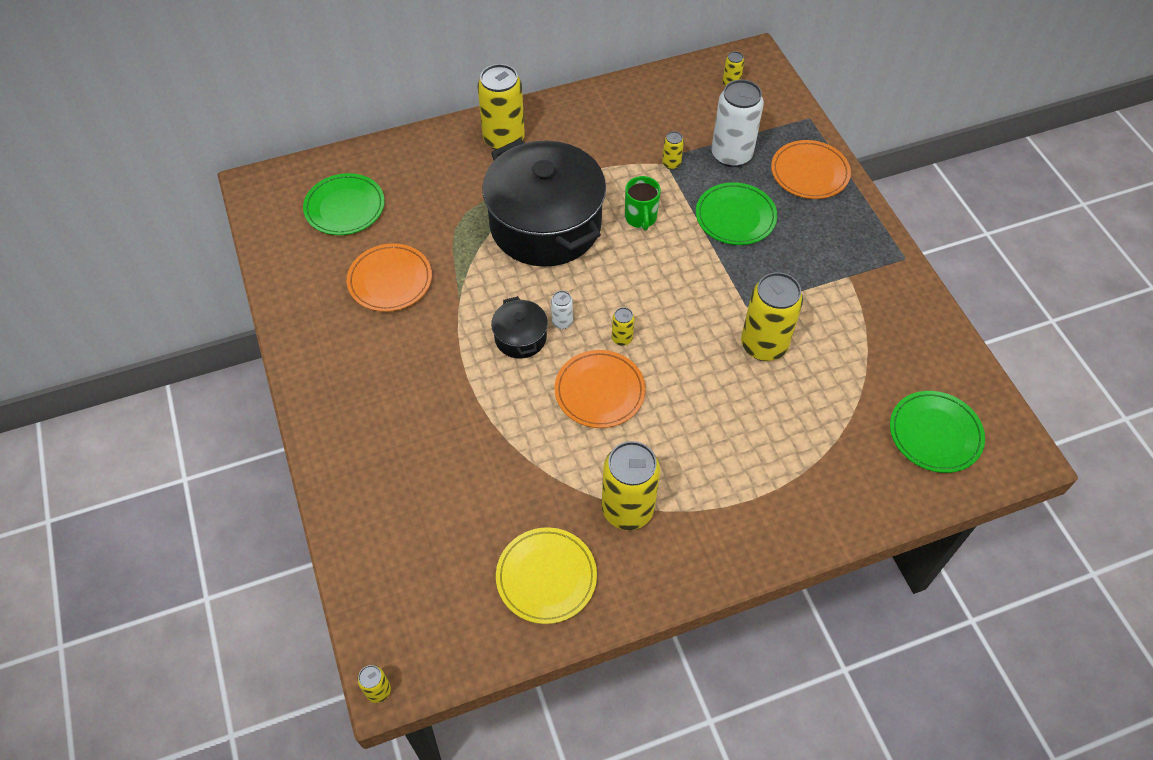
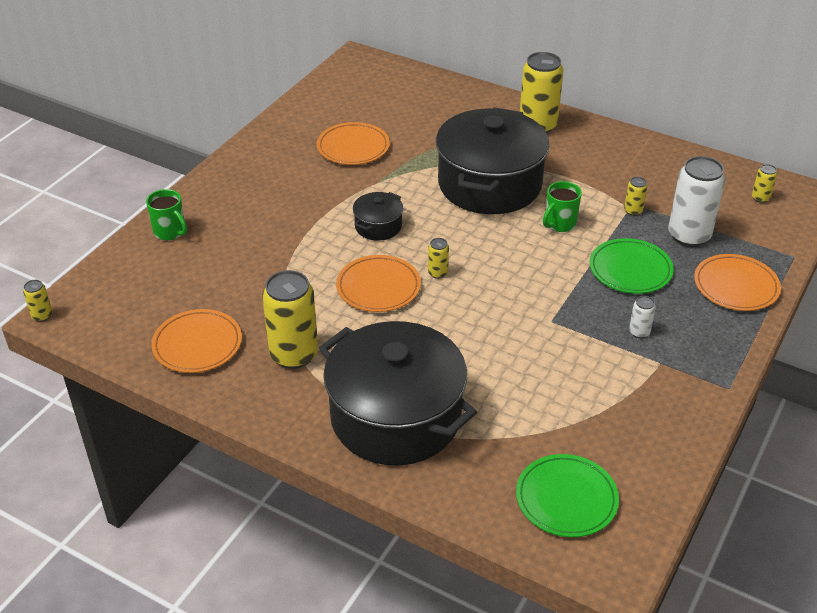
camera: 50 degrees right, 15 degrees down
green plate [303,173,385,235] -> none
yellow plate [496,527,597,624] -> orange plate [151,309,242,373]
white can [551,291,573,329] -> white can moved to [629,296,656,338]
yellow can [741,272,803,361] -> none
none -> green mug [146,189,187,240]
none -> black pot [319,321,477,466]

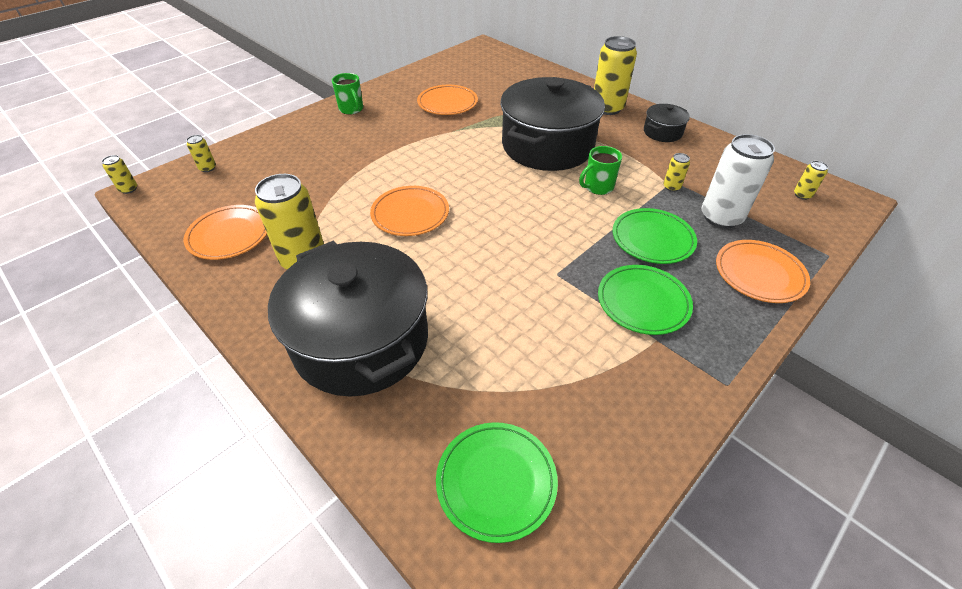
camera: 15 degrees right, 5 degrees up
green mug [146,189,187,240] -> green mug moved to [332,73,363,115]
black pot [353,192,403,241] -> black pot moved to [644,104,690,142]
yellow can [428,238,449,279] -> yellow can moved to [186,135,216,172]
white can [629,296,656,338] -> green plate [598,265,693,335]

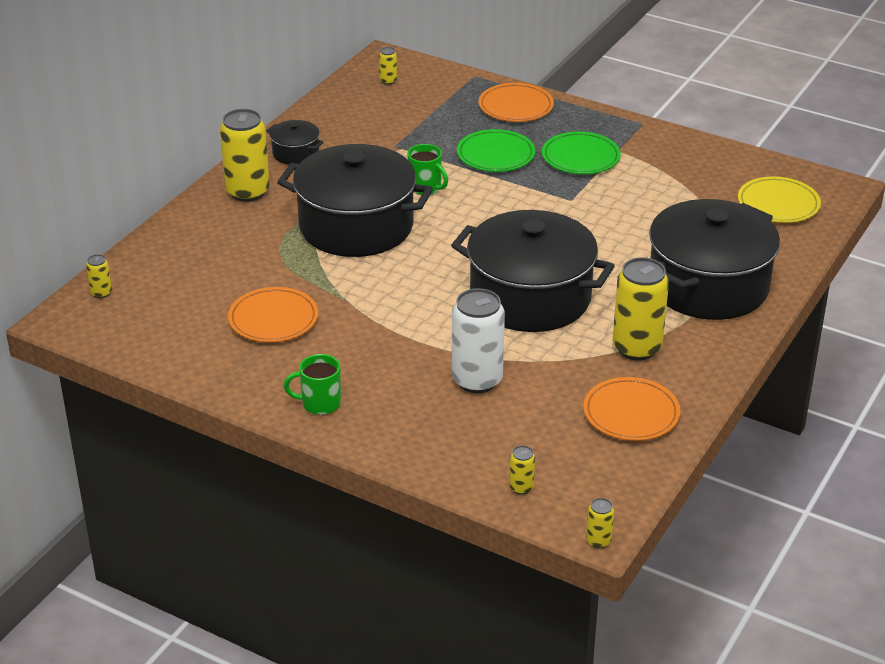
camera: 105 degrees left, 10 degrees down
green mug [332,73,363,115] -> green mug turned 135 degrees counterclockwise [284,354,341,415]
orange plate [370,186,449,236] -> black pot [451,210,615,332]
green plate [436,422,558,543] -> yellow plate [738,176,821,223]
yellow can [663,153,690,192] -> yellow can moved to [86,254,112,298]
white can [701,134,775,229] -> white can moved to [452,288,505,393]

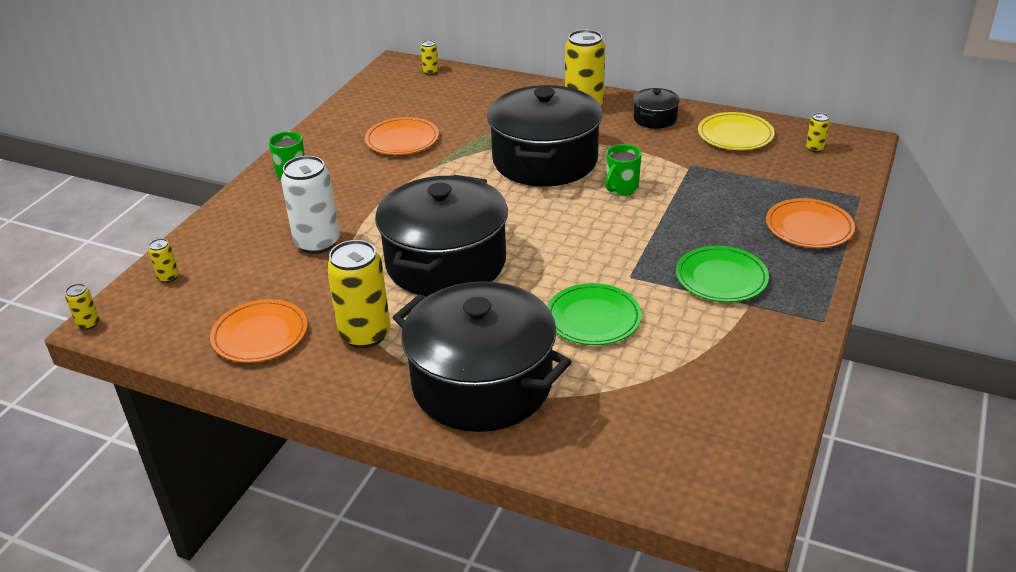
camera: 85 degrees right, 0 degrees up
green plate [457,129,535,172] -> green plate moved to [547,283,642,345]
yellow plate [738,176,821,223] -> yellow plate moved to [698,112,775,150]

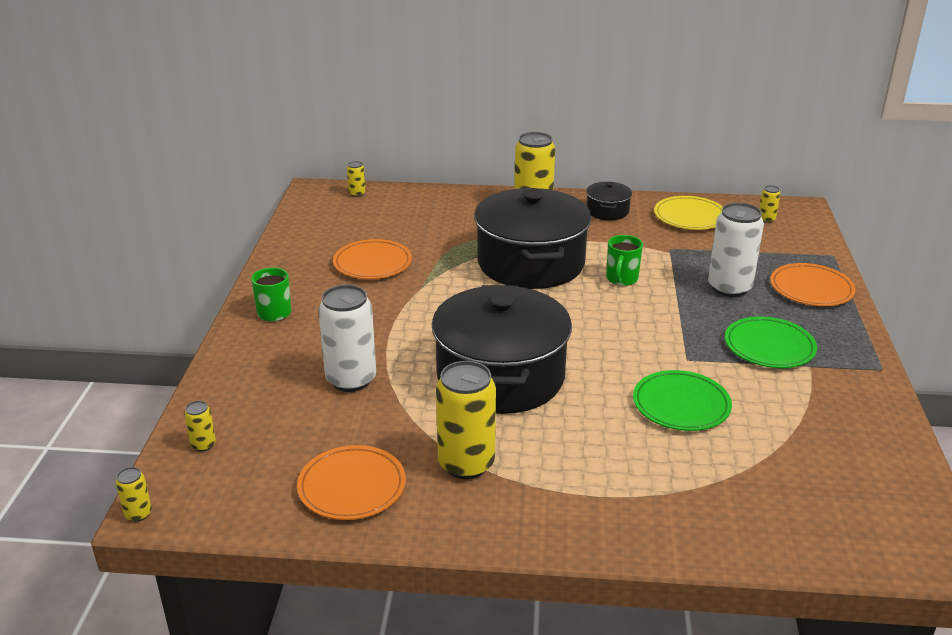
camera: 20 degrees left, 5 degrees down
black pot [393,281,572,432] -> none
none -> white can [708,202,764,297]

